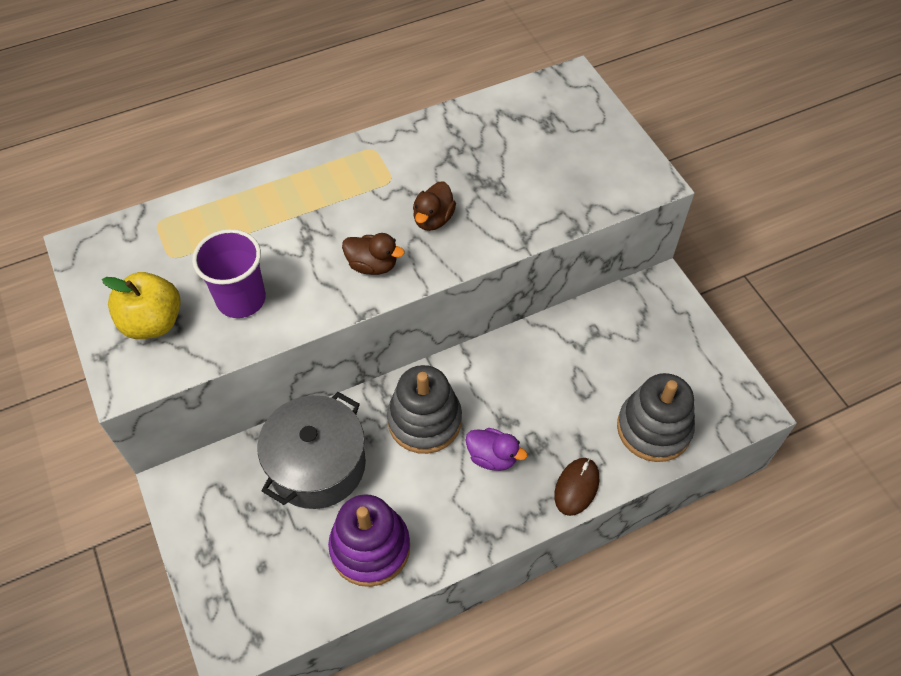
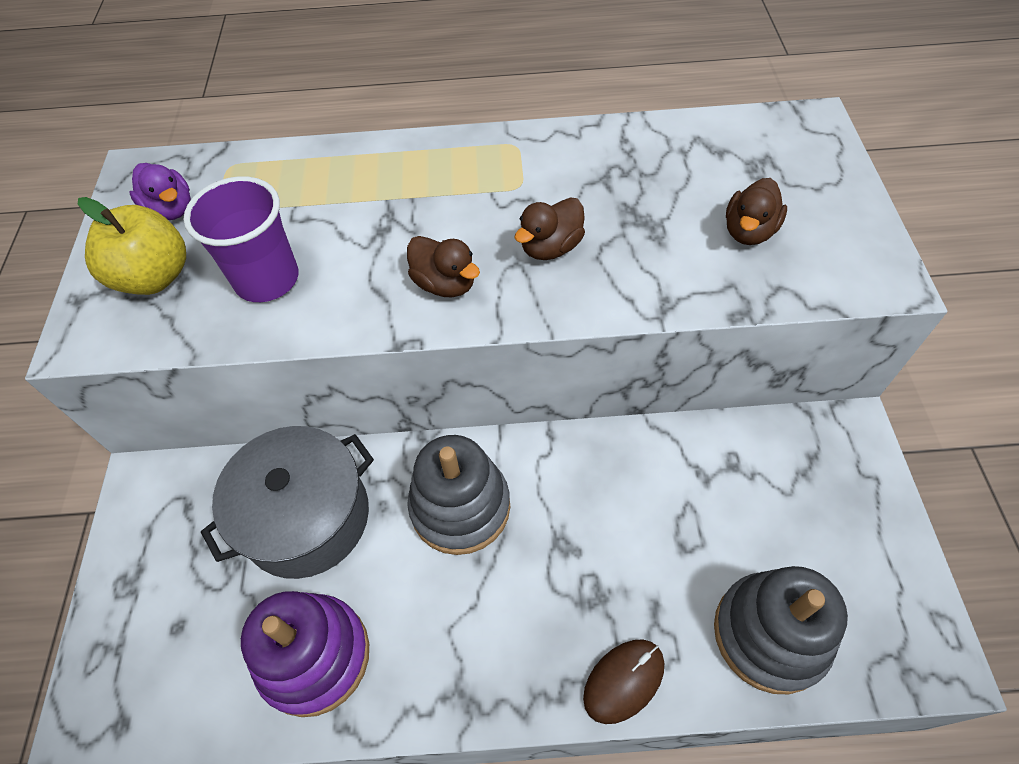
camera: 25 degrees right, 0 degrees up
purple duck [466,428,527,471] -> purple duck moved to [129,163,191,220]
none -> brown duck [726,178,787,245]

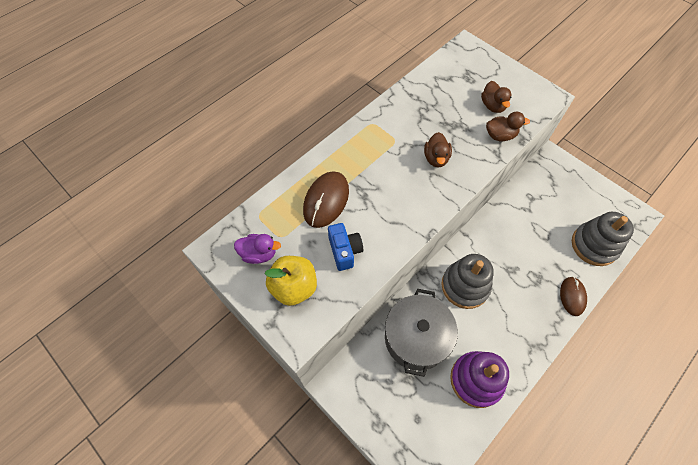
camera: 45 degrees left, 5 degrees up
purple cup [183,176,299,302] -> blue camera [328,223,363,271]
brown duck [407,236,480,297] -> brown duck moved to [486,112,530,141]
none -> brown mouse [303,171,349,228]

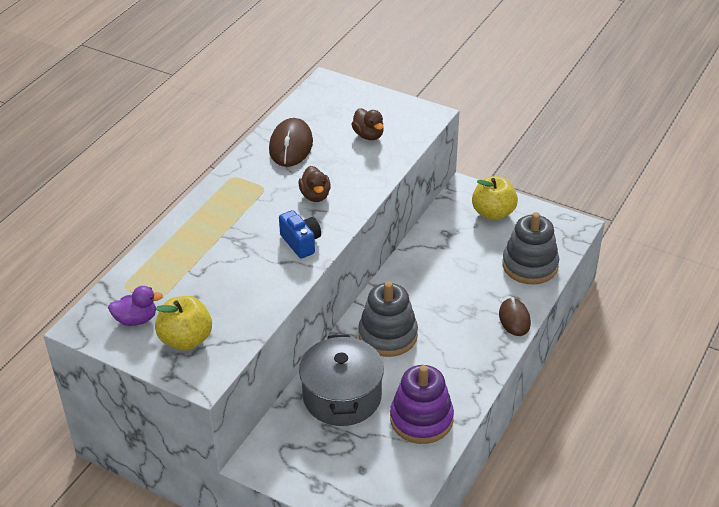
camera: 15 degrees left, 20 degrees down
brown mouse [303,171,349,228] -> brown mouse moved to [269,118,313,167]
blue camera [328,223,363,271] -> blue camera moved to [279,210,321,259]
brown duck [486,112,530,141] -> none
none -> yellow apple [472,176,518,220]

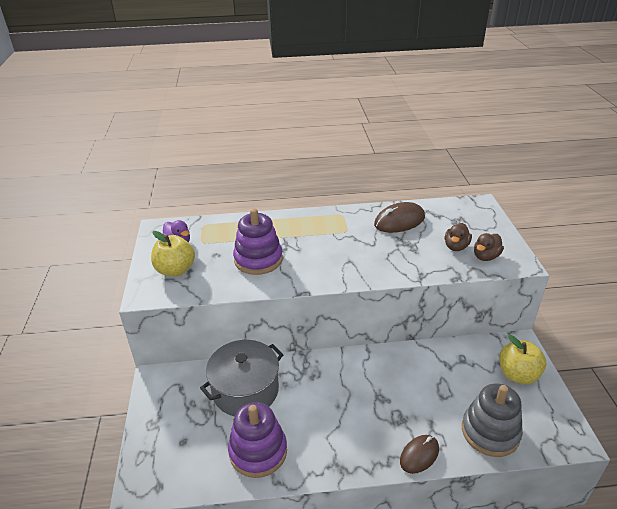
camera: 55 degrees right, 5 degrees down
blue camera [279,210,321,259] -> none
brown duck [298,166,331,202] -> brown duck moved to [474,233,504,261]
grey stacking toy [358,281,418,357] -> none
none -> purple stacking toy [233,208,283,275]

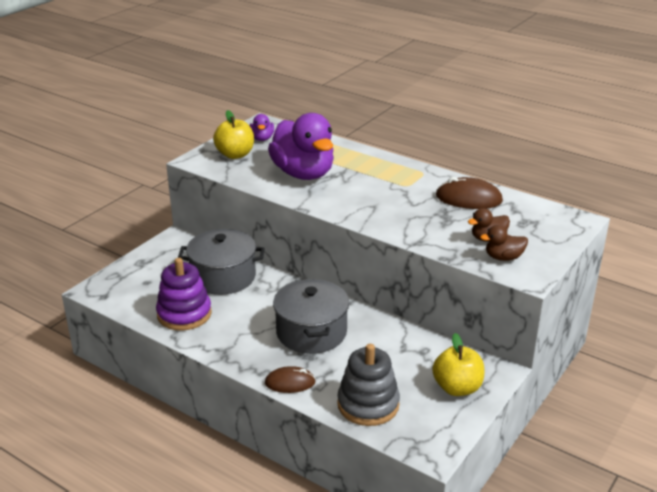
camera: 40 degrees right, 5 degrees down
purple stacking toy [233,208,283,275] -> purple duck [268,113,334,180]
none -> grey pot [273,279,349,354]

